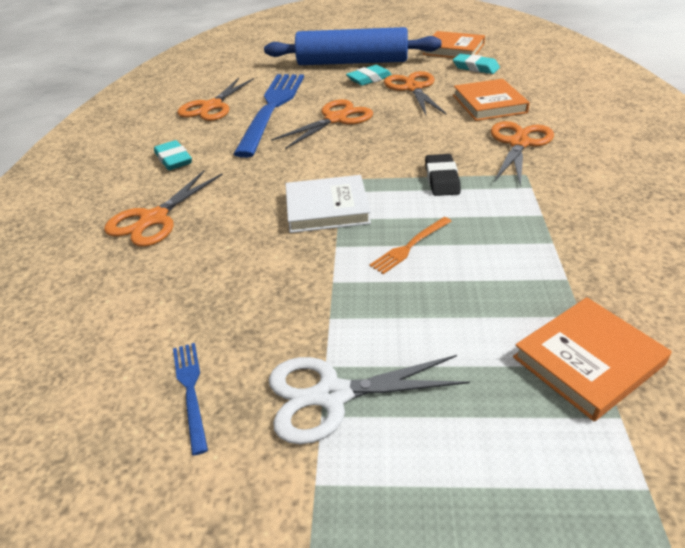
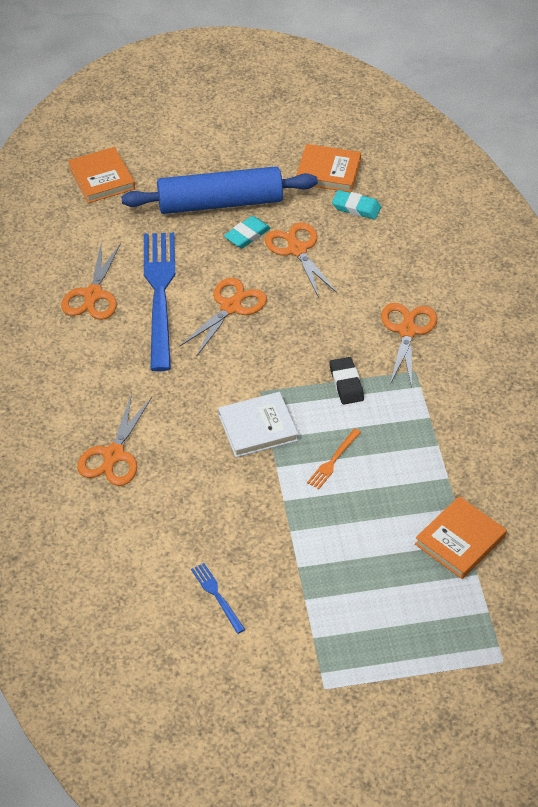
camera: 15 degrees left, 10 degrees up
turquoise eraser [154,140,192,170] -> none
white scissors [269,355,470,444] -> none
orange book [453,79,530,121] -> orange book moved to [68,147,135,203]

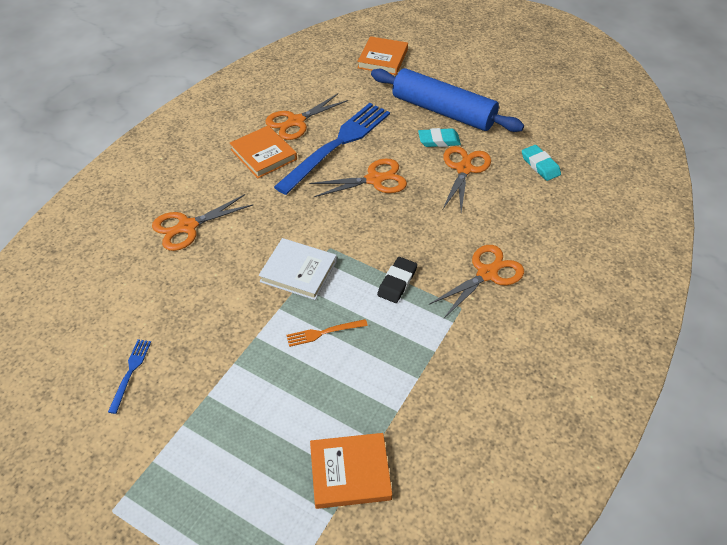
camera: 40 degrees right, 0 degrees up
orange book [296,144,361,192] -> orange book moved to [229,126,297,178]

